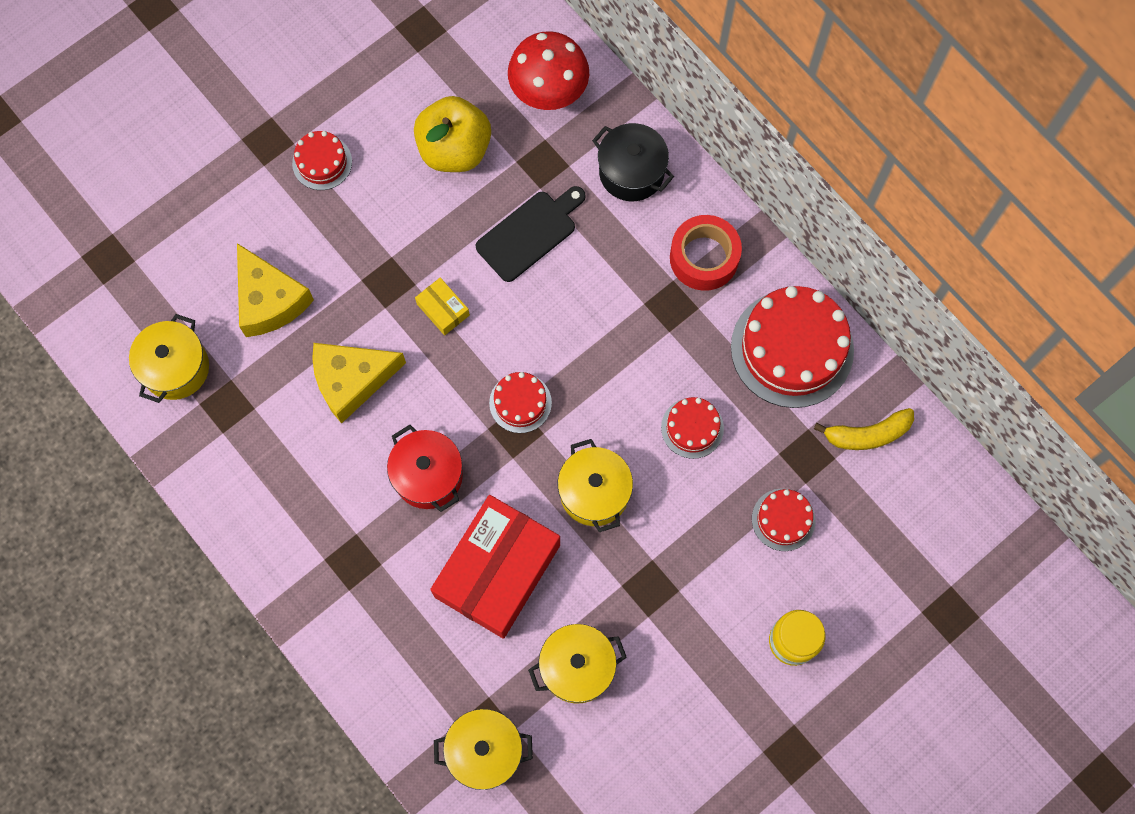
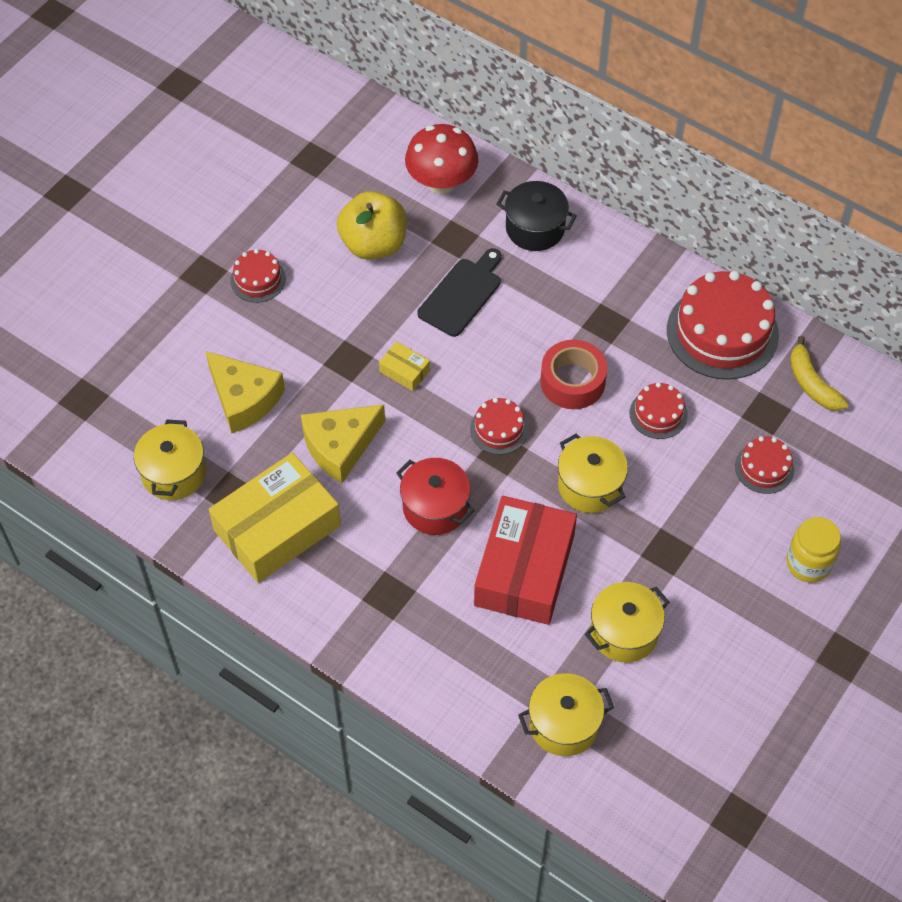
camera: 15 degrees left, 15 degrees down
red tape [670,215,742,291] -> red tape moved to [540,340,607,409]
yellow banana [814,408,914,450] -> yellow banana turned 90 degrees clockwise [790,336,849,411]
none -> yellow box [209,453,341,583]

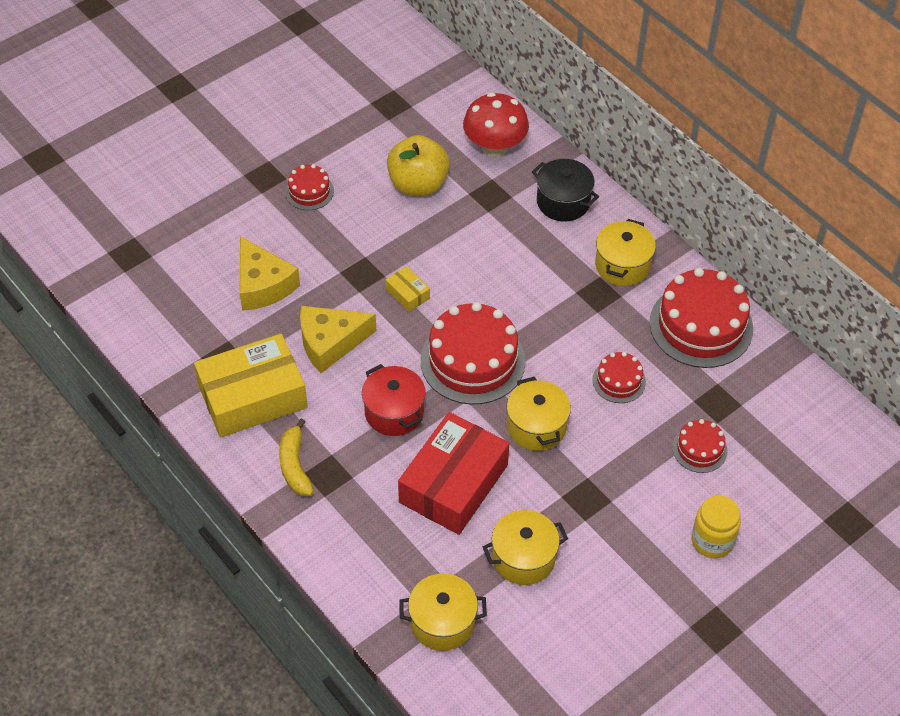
camera: 15 degrees right, 5 degrees down
yellow pot [134,419,206,500] -> yellow pot moved to [595,219,656,286]
black cutting board [417,248,502,337] -> none
red cake [470,398,528,455] -> red cake [420,302,526,405], size x1.99
red tape [540,340,607,409] -> none
yellow banana [790,336,849,411] -> yellow banana moved to [279,418,314,496]

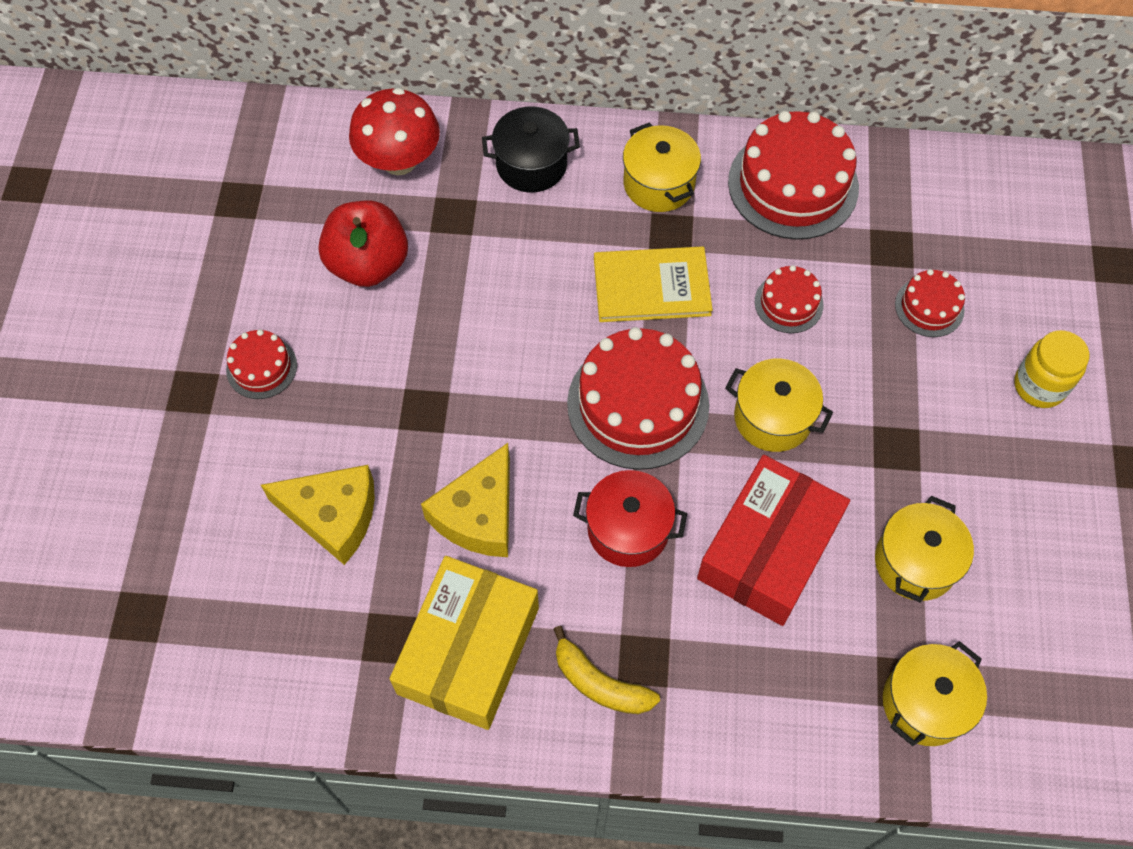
camera: 45 degrees left, 10 degrees up
yellow box [386,266,430,312] -> none
yellow apple [387,135,450,196] -> red apple [319,201,408,287]
red box [398,412,509,535] -> red box turned 45 degrees clockwise [697,455,850,626]
none -> yellow book [594,246,713,322]

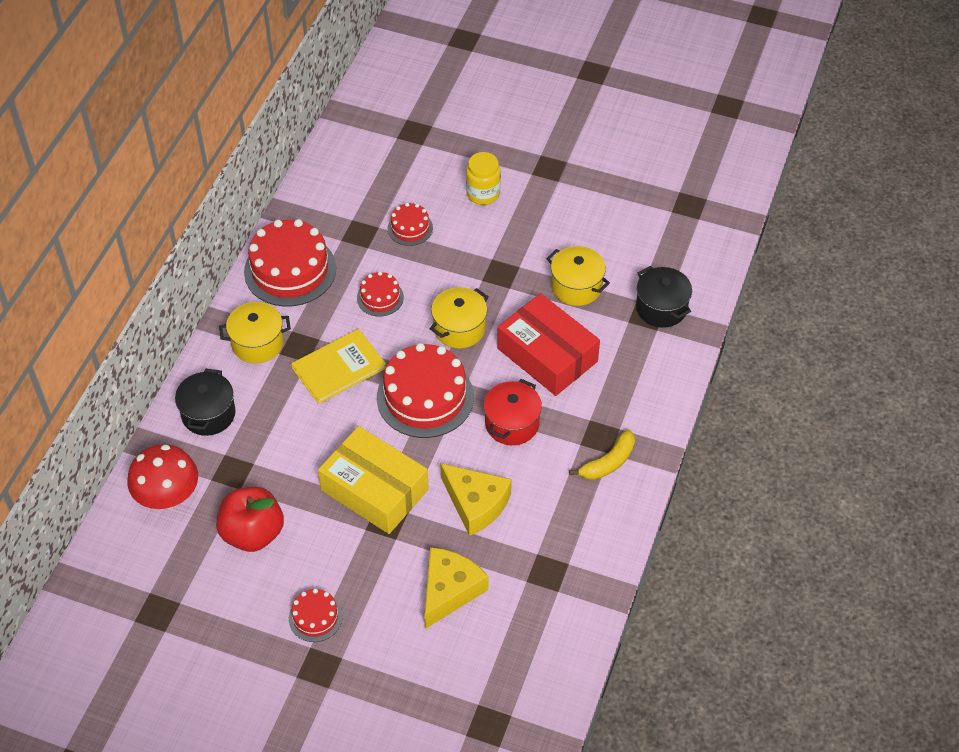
camera: 75 degrees left, 10 degrees down
yellow box [390,556,539,730] -> yellow box moved to [318,426,429,534]
yellow book [594,246,713,322] -> yellow book turned 45 degrees clockwise [291,329,386,404]
yellow pot [883,641,987,746] -> black pot [636,266,692,328]

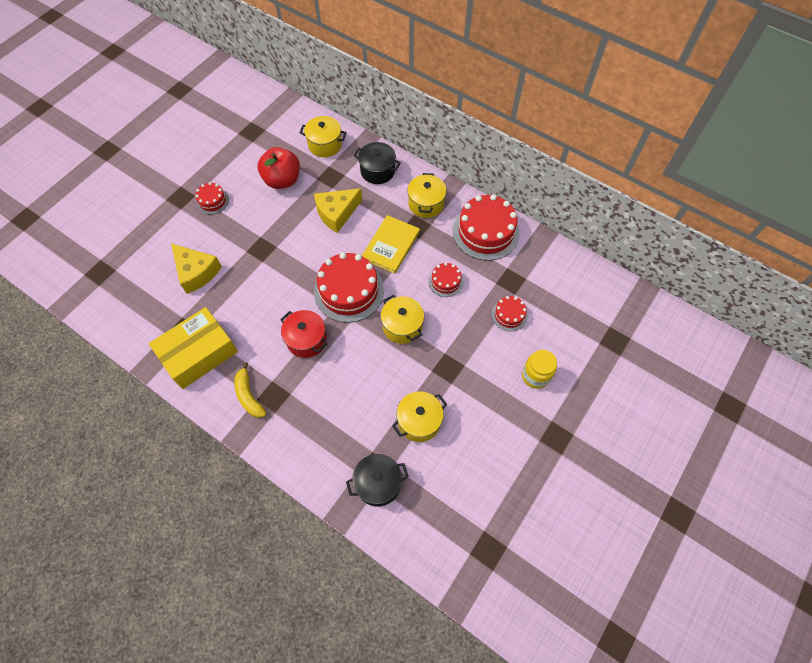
camera: 105 degrees right, 10 degrees up
red mushroom [128,444,198,509] -> yellow pot [300,116,347,157]
yellow book [291,329,386,404] -> yellow book turned 45 degrees clockwise [362,215,420,273]
yellow box [318,426,429,534] -> yellow box moved to [149,307,238,389]
yellow cheese [440,463,512,536] -> yellow cheese moved to [314,188,362,233]
red box [497,293,600,396] -> none

